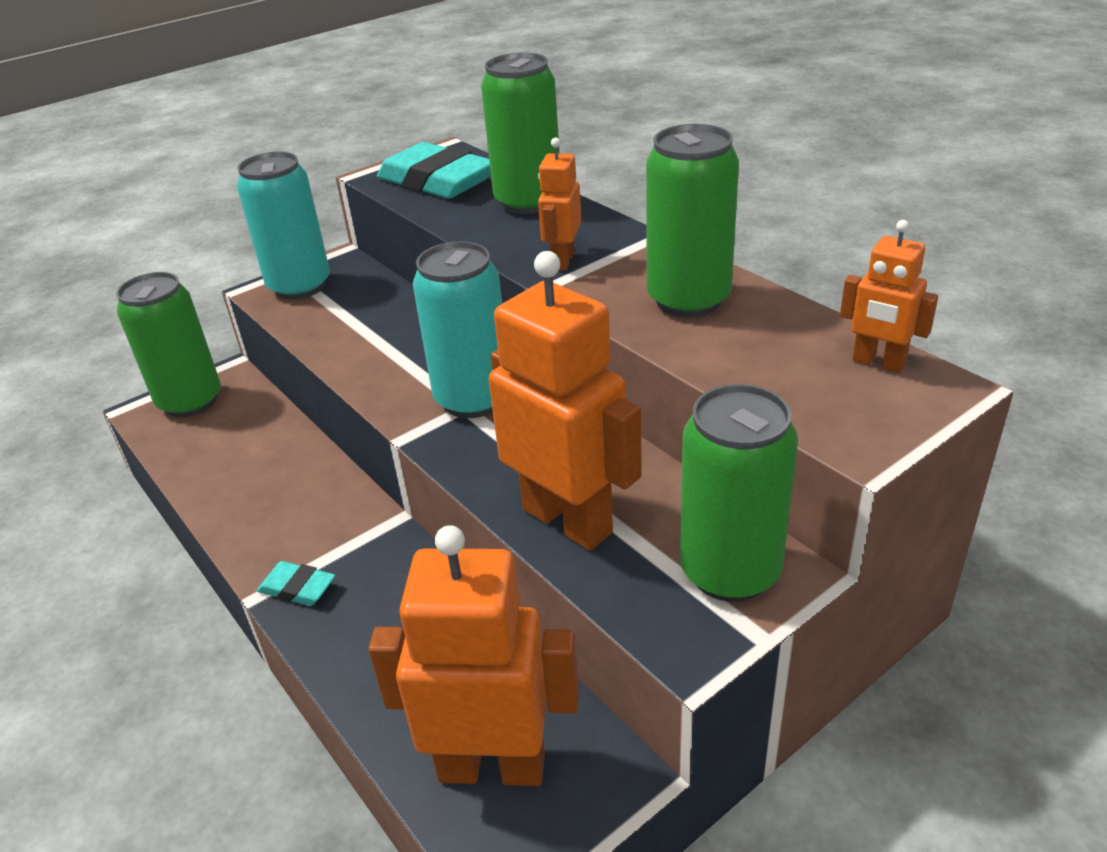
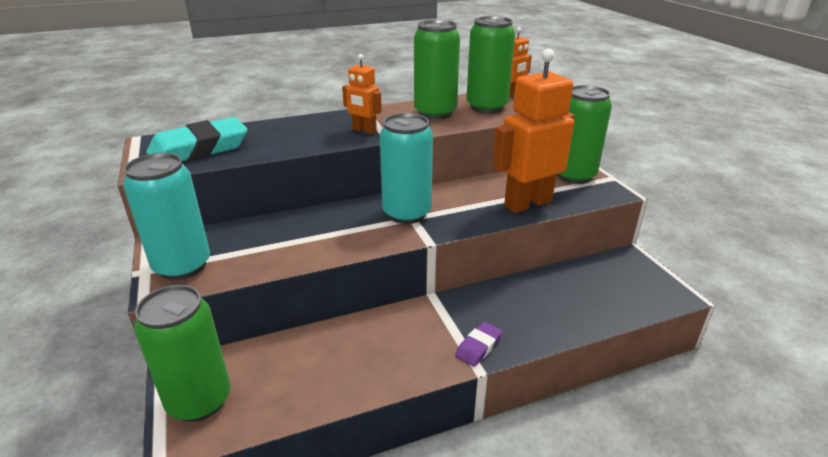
camera: 75 degrees left, 5 degrees down
turquoise eraser [257,561,335,606] -> purple eraser [455,322,502,367]
orange robot [368,525,579,786] -> none
green can [481,53,560,214] -> green can moved to [466,16,515,113]

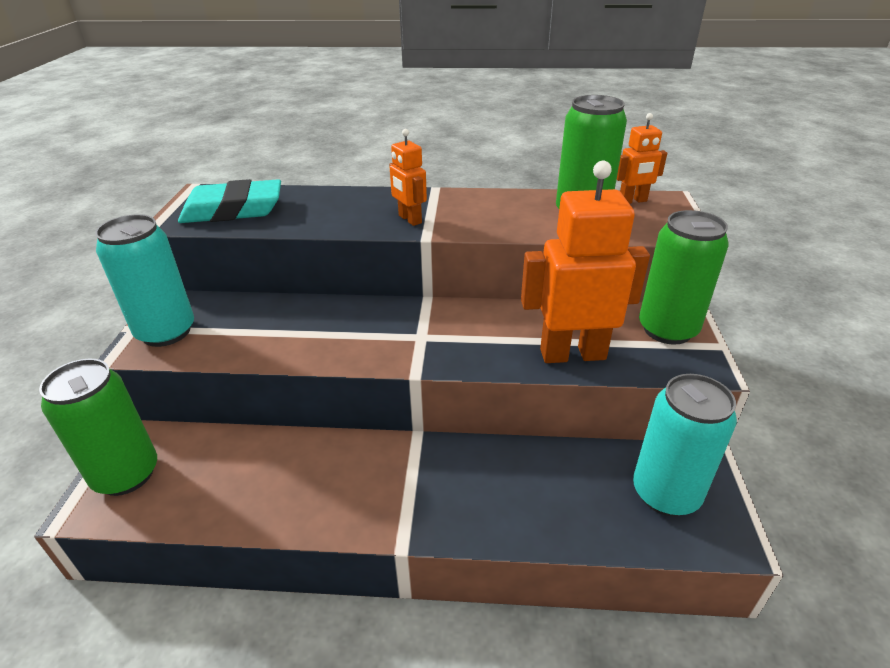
camera: 25 degrees right, 5 degrees up
turquoise can [380,113,433,224] -> turquoise can moved to [633,374,737,516]
green can [414,20,460,119] -> none
purple eraser [455,322,502,367] -> none

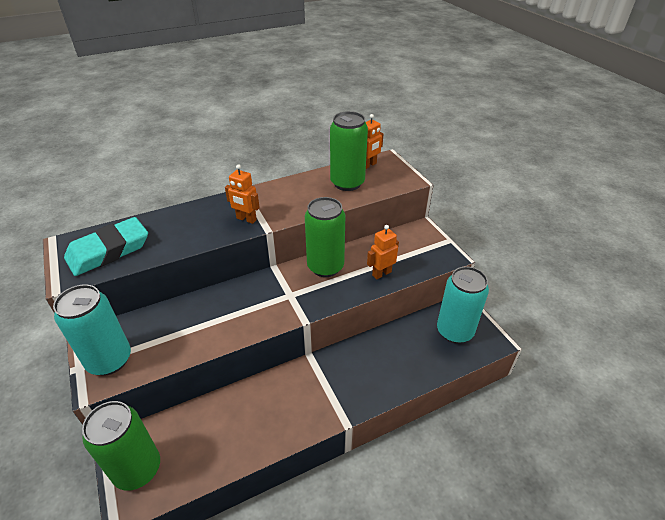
camera: 30 degrees left, 5 degrees up
orange robot [521,161,650,363] -> orange robot [367,225,399,279], size x0.51
green can [639,210,729,345] -> green can moved to [305,197,345,277]

